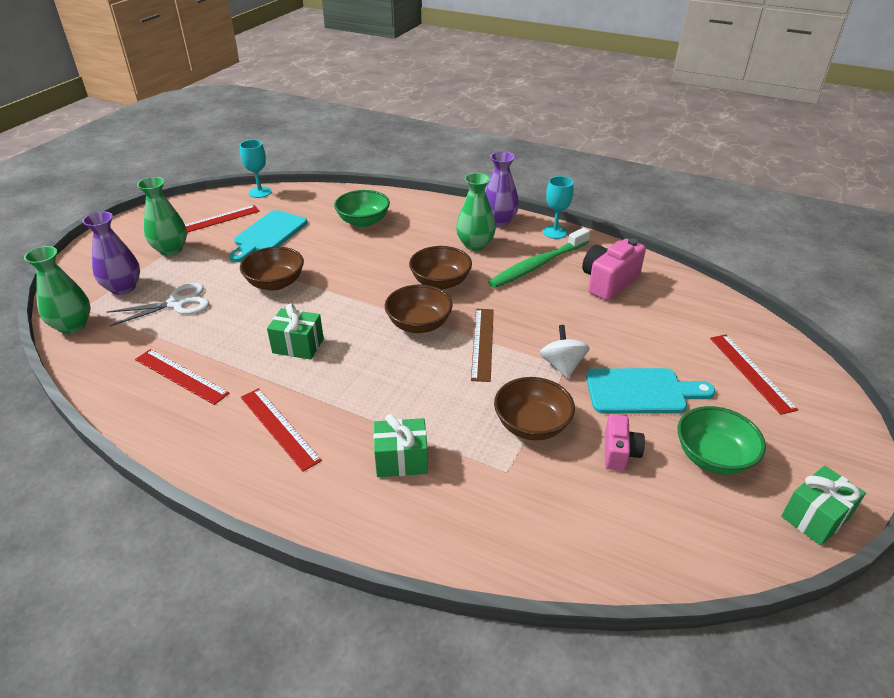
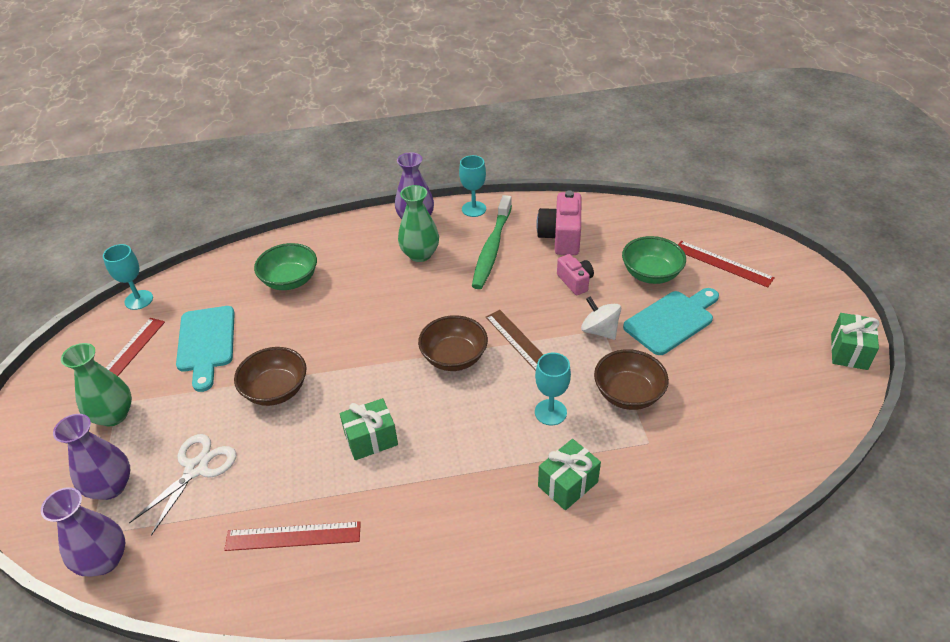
camera: 35 degrees left, 5 degrees up
green vase [24,246,91,334] -> purple vase [41,487,125,577]
red ruler [241,388,322,472] -> none
brown bowl [409,246,472,290] -> none
pink camera [605,414,645,471] -> pink camera moved to [557,254,594,295]
green bowl [678,406,766,475] -> green bowl moved to [622,236,686,284]
none -> turquoise goblet [535,353,571,425]

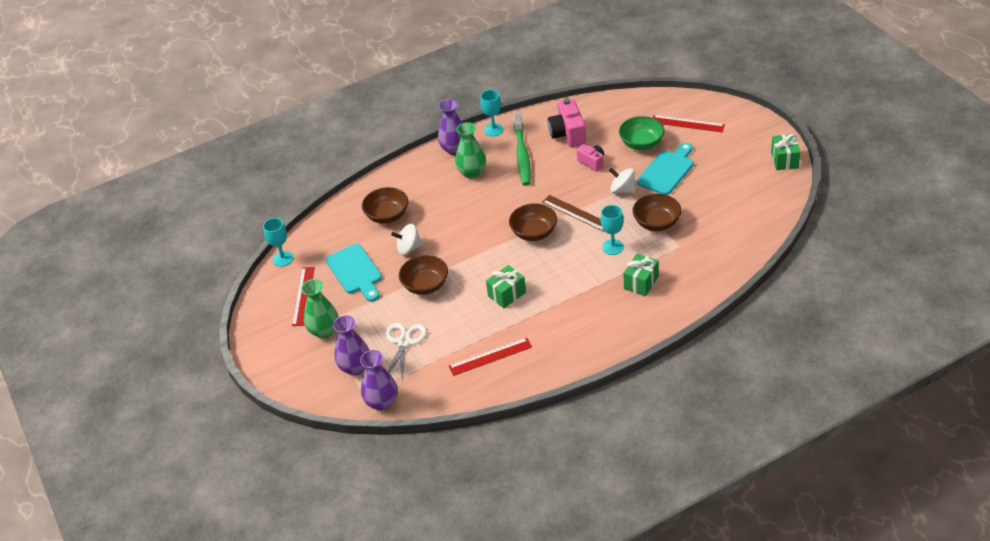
camera: 15 degrees left, 0 degrees up
green bowl [254,243,317,290] -> brown bowl [362,187,408,224]
none -> white spinning top [391,224,423,255]

